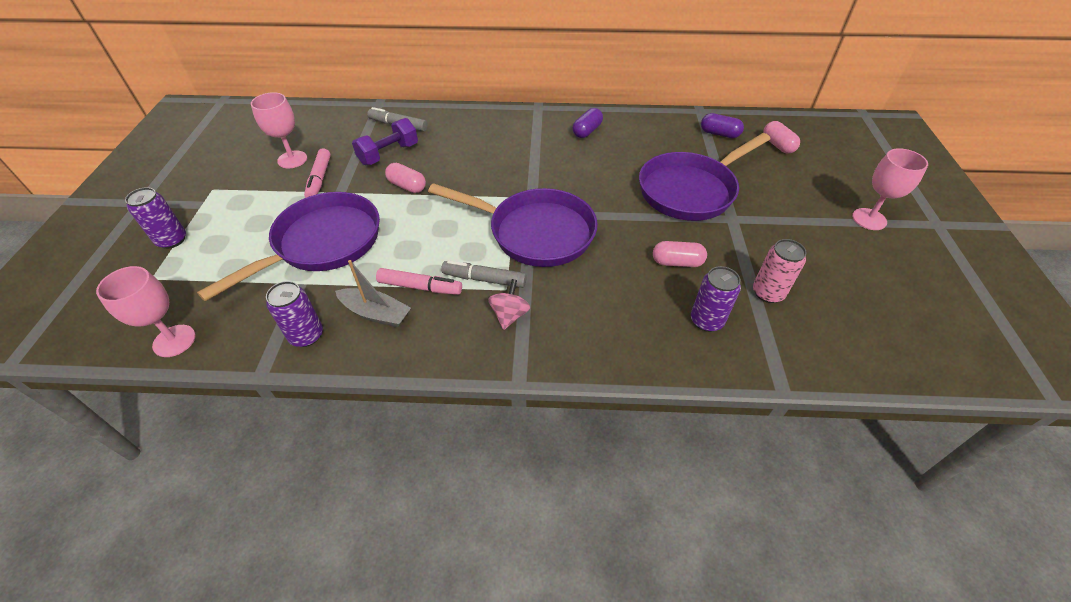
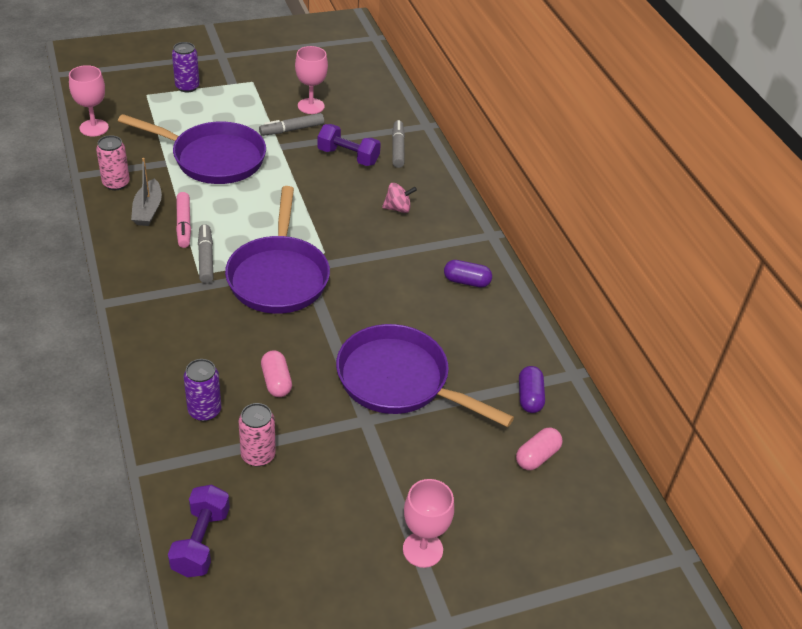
camera: 65 degrees right, 5 degrees down
purple can [266,281,323,347] -> pink can [96,135,130,190]
pink marker [304,148,331,198] -> grey marker [259,113,324,136]
pink capsule [385,163,426,193] -> none
pink spinning top [488,279,530,330] -> pink spinning top moved to [382,183,417,213]
none -> purple dumbbell [168,485,230,577]

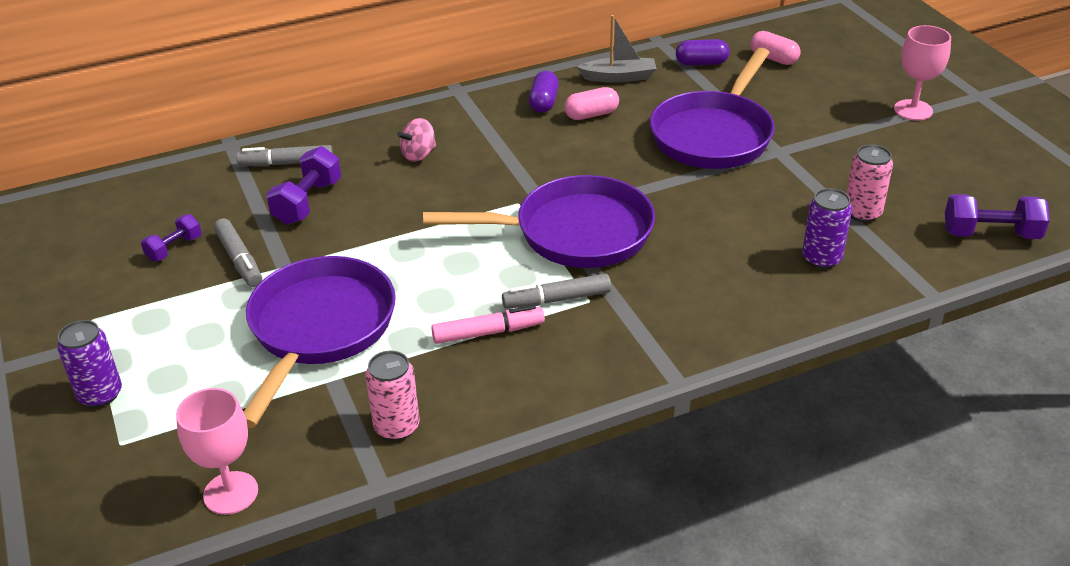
camera: 90 degrees left, 5 degrees down
grey boat [131,158,162,226] -> grey boat moved to [577,15,657,83]
pink capsule [261,350,292,397] -> pink capsule moved to [564,87,619,120]
pink goblet [295,46,328,114] -> purple dumbbell [141,214,202,262]
pink spinning top [382,183,417,213] -> pink spinning top turned 120 degrees counterclockwise [397,118,436,162]

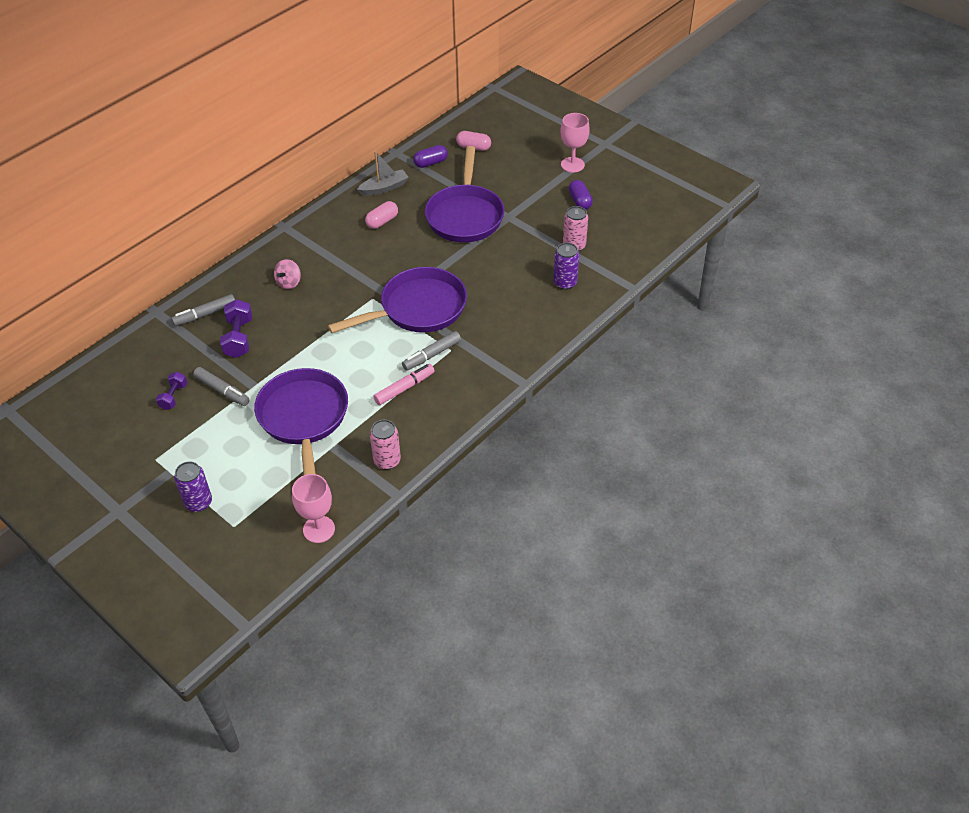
camera: 25 degrees left, 10 degrees up
purple capsule [529,71,559,113] -> purple capsule moved to [568,180,593,210]
purple dumbbell [945,194,1050,239] -> none

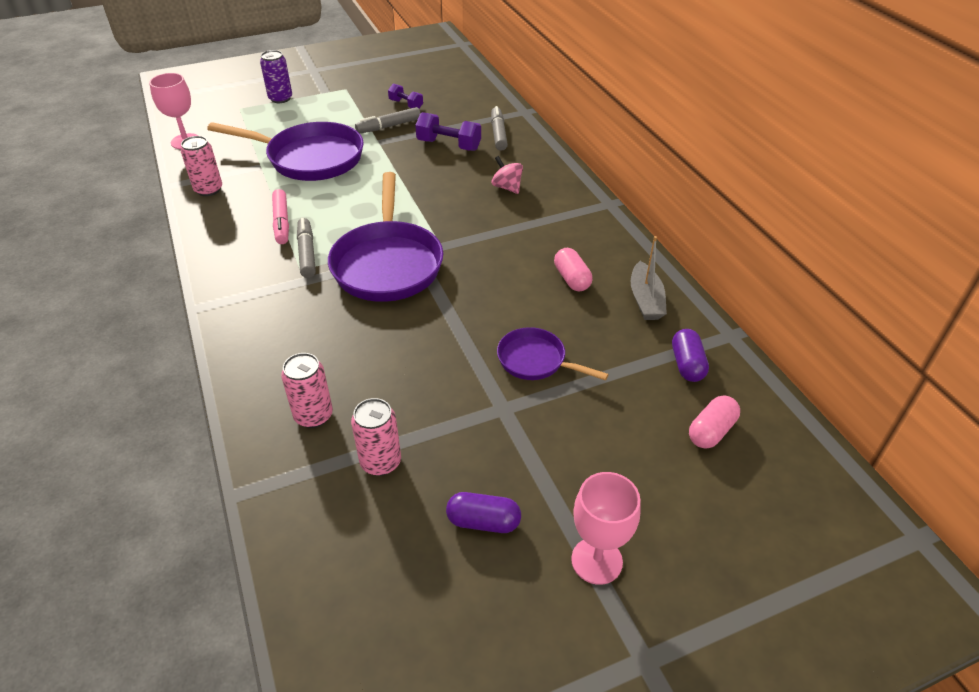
camera: 115 degrees right, 5 degrees down
purple pan [425,146,504,243] -> purple pan [497,327,609,381], size x0.53
purple can [553,243,579,290] -> pink can [281,353,333,428]

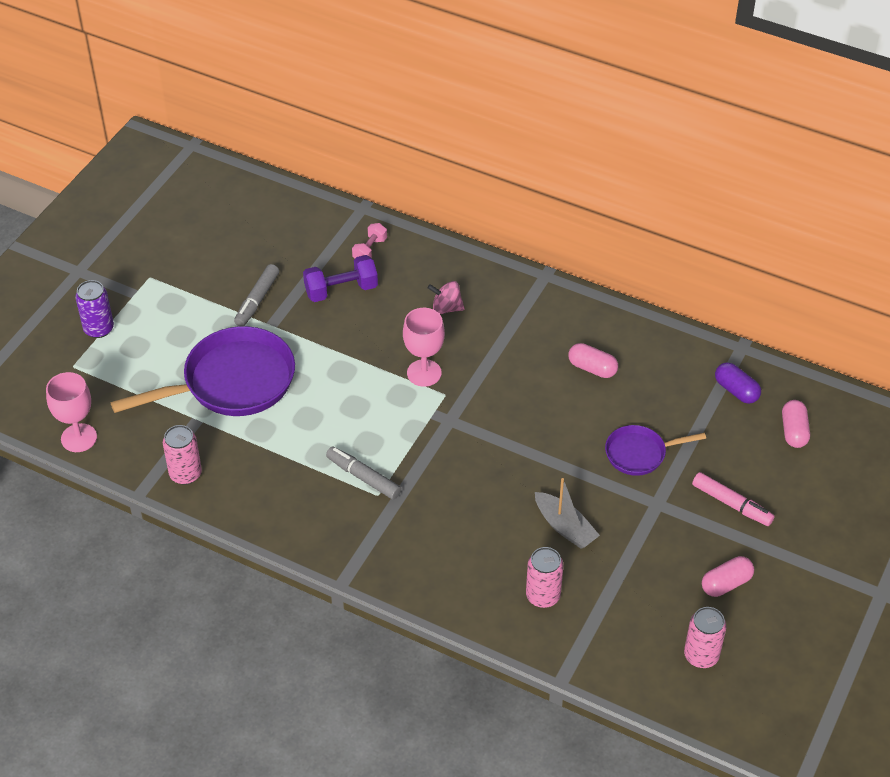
camera: 40 degrees left, 5 degrees up
pink marker [272,189,289,244] -> pink marker moved to [692,472,775,526]
purple pan [328,172,443,302] -> none
pink can [351,398,401,476] -> pink can moved to [684,607,727,668]
purple dumbbell [388,84,423,108] -> none
purple capsule [446,492,521,533] -> pink capsule [702,556,754,597]
grey marker [491,106,508,151] -> pink dumbbell [352,223,387,259]
pink goblet [571,472,641,585] -> pink goblet moved to [403,308,445,387]
grey boat [631,236,667,320] -> grey boat moved to [535,478,600,549]

